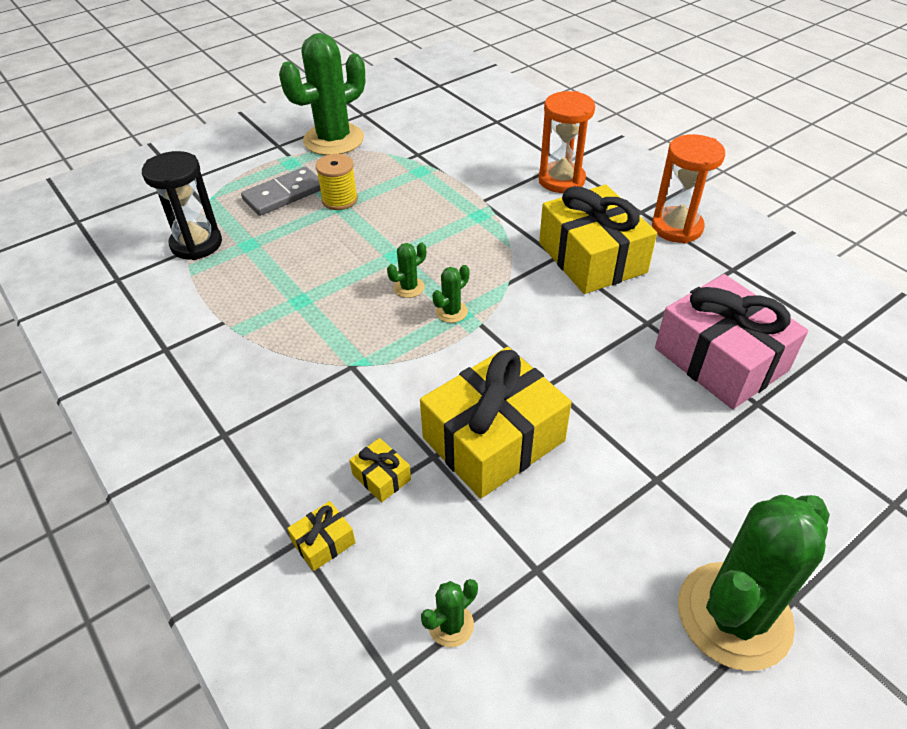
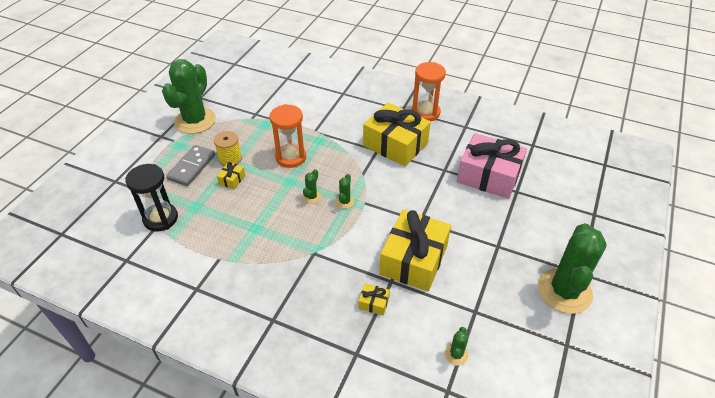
camera: 30 degrees left, 0 degrees up
yellow gift [287,501,356,571] -> yellow gift moved to [217,162,245,189]
orange hourglass [538,91,595,193] -> orange hourglass moved to [269,104,306,168]

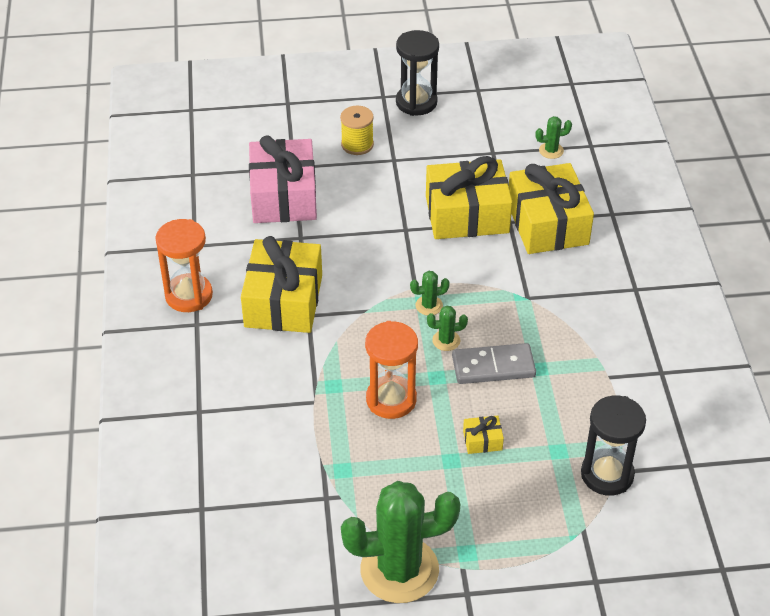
camera: 120 degrees left, 0 degrees up
grey domino [166,145,215,186] -> grey domino moved to [452,343,536,384]
yellow spool [214,131,242,166] -> yellow spool moved to [340,106,374,155]
yellow gift [358,283,390,315] -> yellow gift [509,163,594,254], size x2.48
green cactus [538,223,607,314] -> black hourglass [396,30,439,116]

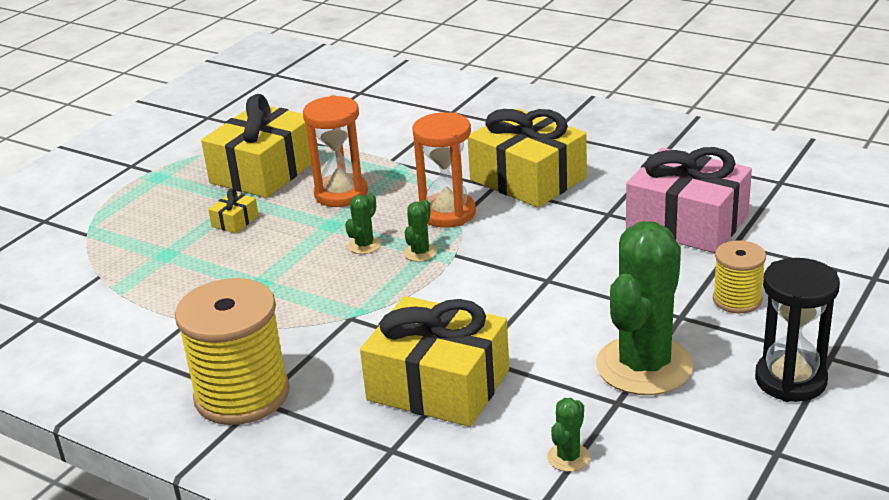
camera: 130 degrees right, 15 degrees down
orange hourglass [155,219,213,312] -> orange hourglass moved to [412,112,476,228]
green cactus [341,481,460,603] -> green cactus moved to [596,221,694,395]
yellow gift [426,156,512,239] -> yellow gift moved to [201,94,311,198]
grey domino [452,343,536,384] -> none
black hourglass [581,396,646,496] -> none
none -> yellow spool [175,278,290,425]

